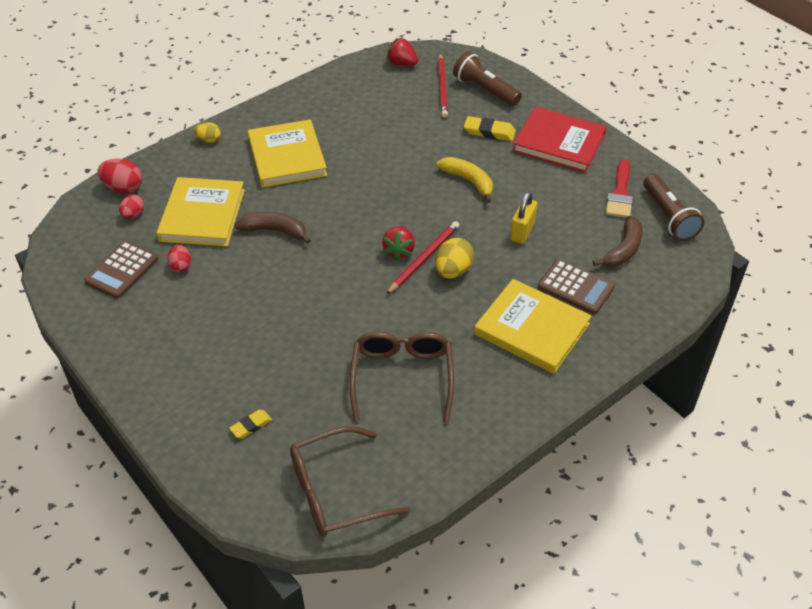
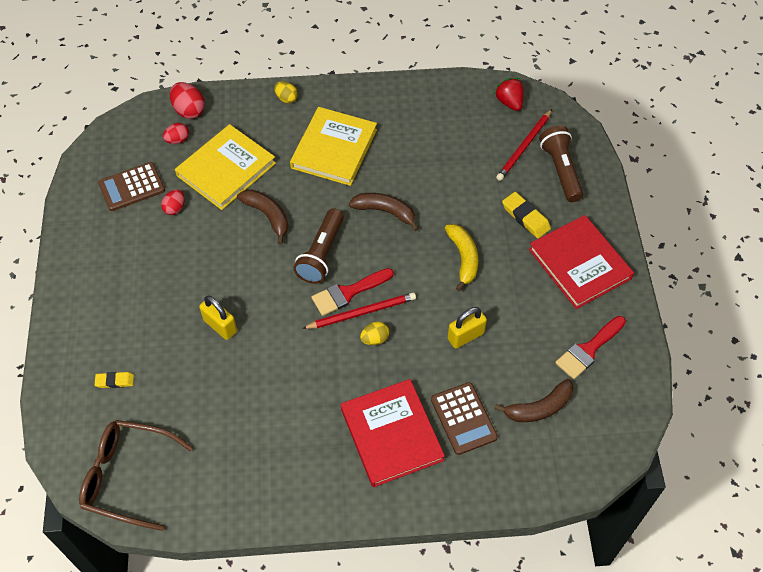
camera: 35 degrees right, 10 degrees up
brown glasses [349,332,454,422] -> none
red strawberry [382,226,415,261] -> red brush [312,268,394,316]
yellow egg [435,238,474,279] -> yellow egg [360,322,389,345], size x0.63
yellow book [474,279,592,374] -> red book [341,379,445,487]
brown flashlight [643,174,704,241] -> brown flashlight moved to [293,208,344,284]
none -> yellow padlock [199,296,237,340]
none -> brown banana [349,193,419,231]

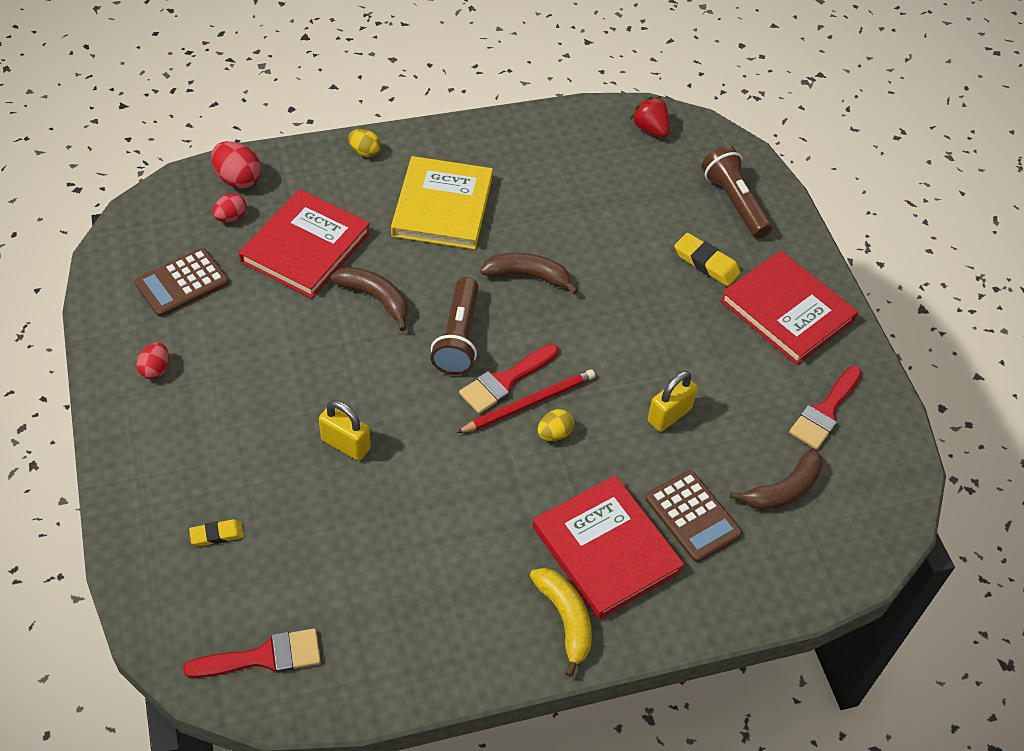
camera: 15 degrees left, 5 degrees down
brown glasses [79,420,193,531] -> red brush [183,628,321,678]
red egg [161,189,185,215] -> red egg moved to [136,343,169,379]
yellow book [175,124,276,210] -> red book [239,189,370,298]
yellow banana [445,224,478,291] -> yellow banana moved to [530,568,592,677]
red pencil [496,109,552,181] -> none

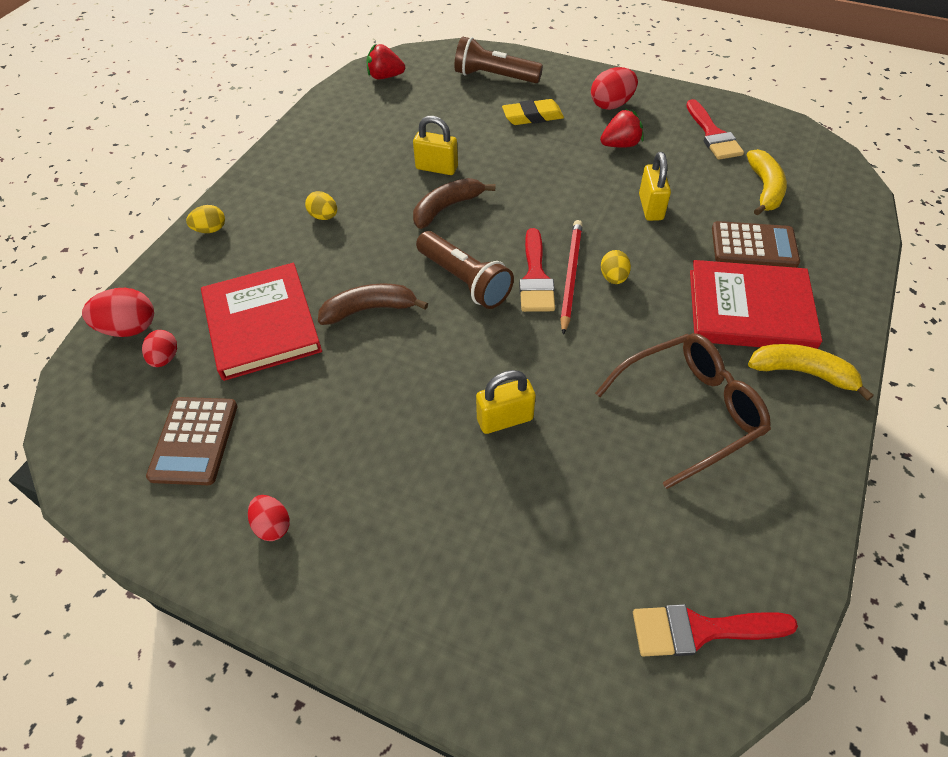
camera: 45 degrees left, 0 degrees up
red brush [183,628,321,678] -> red brush turned 120 degrees counterclockwise [633,604,798,656]
yellow eraser [189,519,244,546] -> none
yellow book [391,156,493,250] -> yellow egg [305,191,337,220]
red book [720,250,858,365] -> red egg [591,67,638,110]
brown banana [730,448,823,510] -> yellow banana [746,149,787,215]
none -> yellow padlock [413,116,458,175]
none -> brown glasses [595,333,771,489]
none -> red strawberry [600,109,644,148]

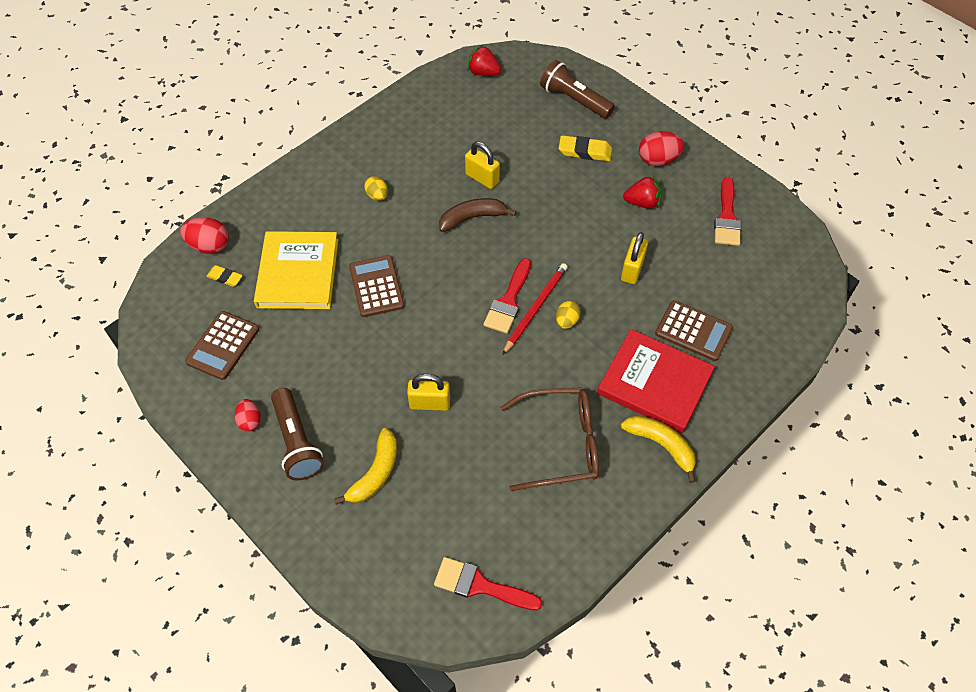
camera: 20 degrees right, 5 degrees up
red egg [142,330,177,367] -> yellow eraser [206,265,243,287]
yellow egg [186,205,225,233] -> none
red book [201,263,322,381] -> yellow book [254,231,338,309]
brown banana [318,283,428,325] -> brown calculator [349,255,404,317]
brown flashlight [416,231,514,309] -> brown flashlight moved to [271,388,324,480]
yellow banana [746,149,787,215] -> yellow banana moved to [334,428,397,505]

